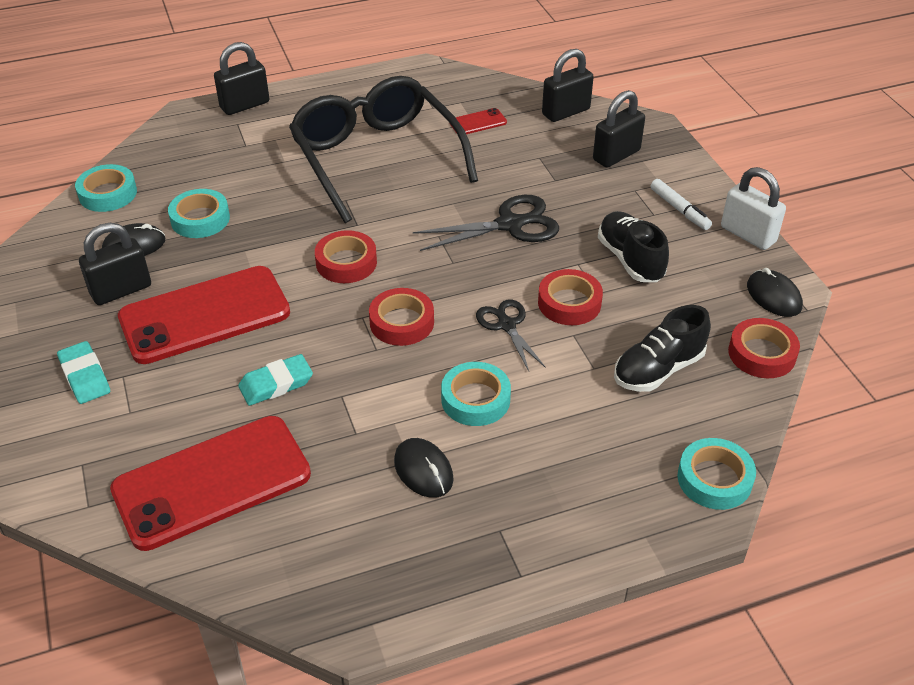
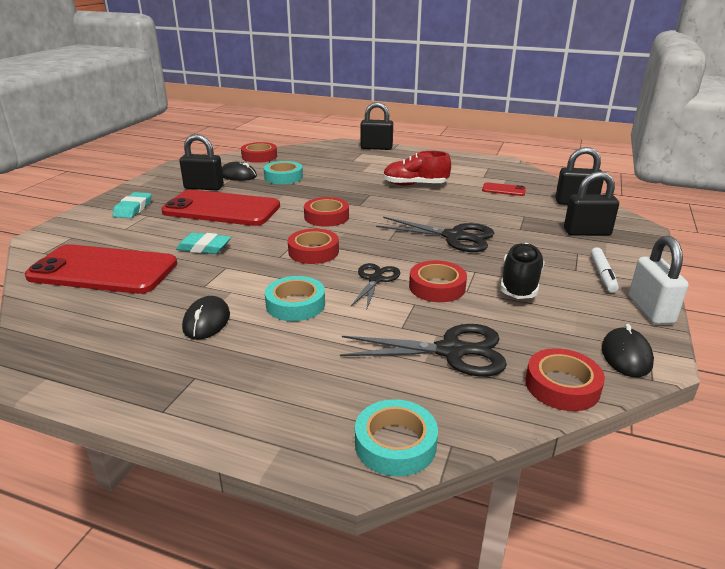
camera: 40 degrees right, 15 degrees down
turquoise tape [75,164,137,212] -> red tape [241,142,277,163]
black glasses [289,76,478,223] -> red shoe [383,151,451,186]
black shoe [614,305,711,392] -> black scissors [340,324,507,377]

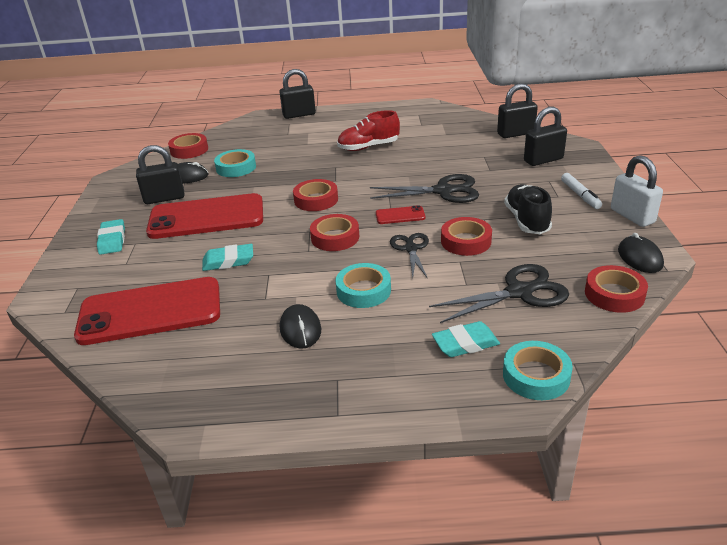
camera: 20 degrees left, 5 degrees up
red phone [482,182,526,196] -> red phone moved to [376,205,425,224]
none -> turquoise eraser [432,321,500,357]

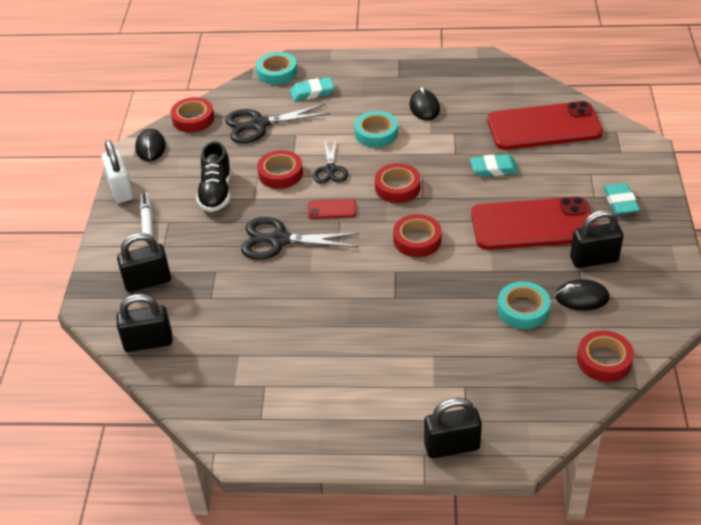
camera: 175 degrees left, 10 degrees up
red shoe [337,110,400,151] -> none

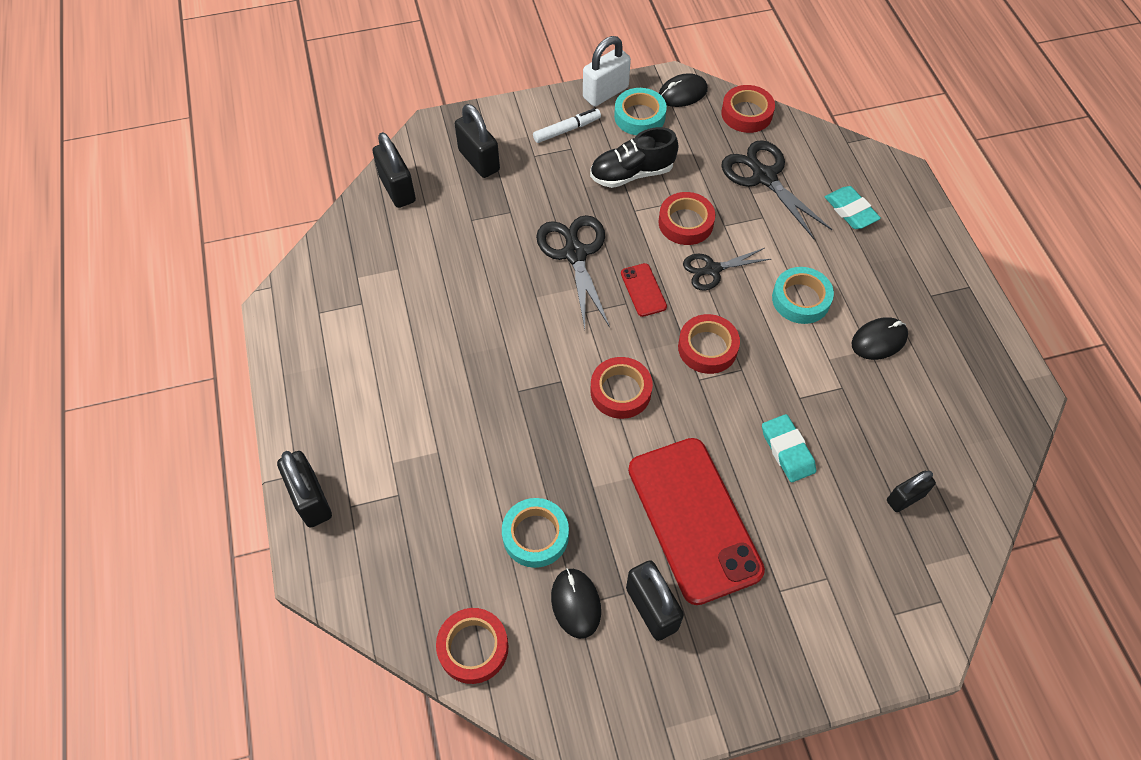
camera: 70 degrees right, 15 degrees up
turquoise tape [256,52,297,85] -> turquoise tape moved to [614,88,667,135]
red phone [487,101,603,150] -> black padlock [887,471,936,512]
turquoise eraser [603,183,640,215] -> none

